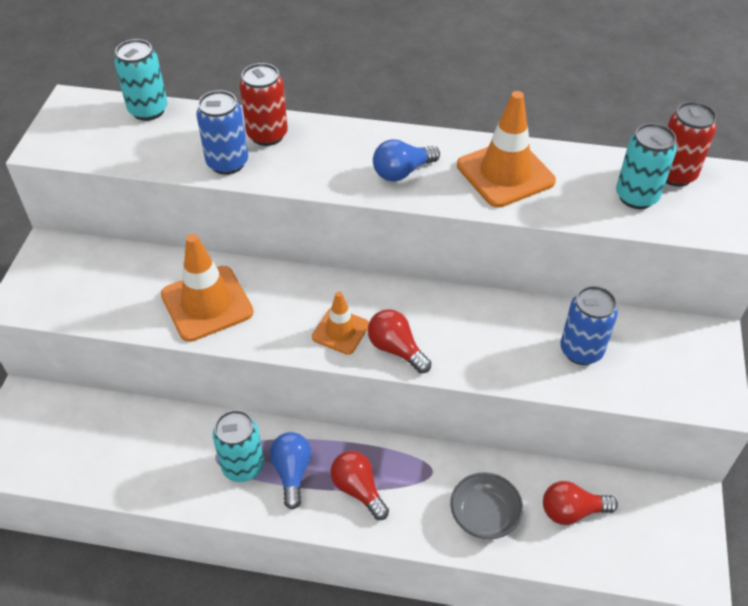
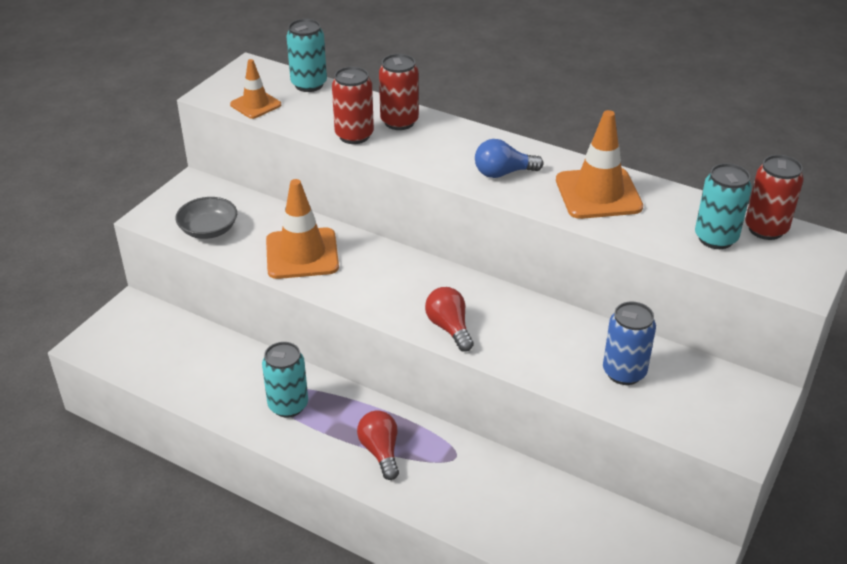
camera: 20 degrees right, 10 degrees down
blue can [196,90,248,175] -> red can [332,67,374,144]
blue light bulb [270,432,311,510] -> none
orange traffic cone [312,291,369,355] -> orange traffic cone moved to [230,59,281,119]
grey bowl [450,472,523,539] -> grey bowl moved to [175,197,237,239]
red light bulb [543,481,618,525] -> none

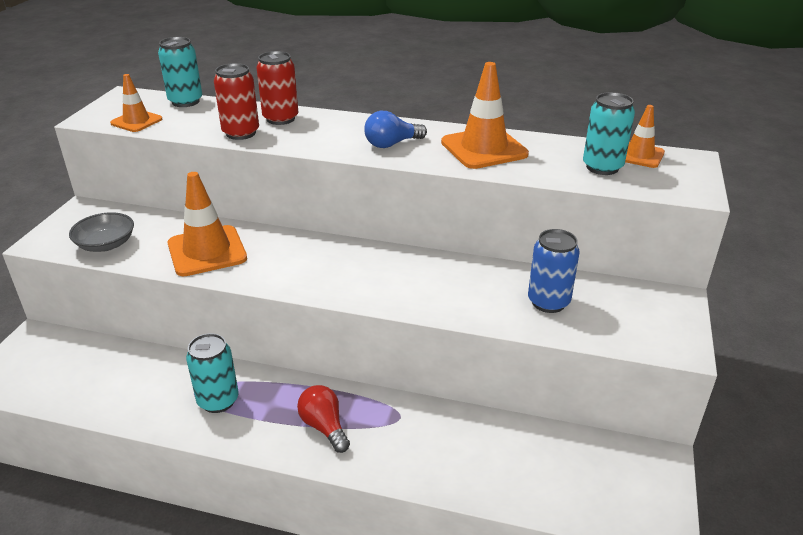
camera: 15 degrees left, 5 degrees down
red light bulb [425,287,474,352] -> none
red can [745,155,804,240] -> orange traffic cone [625,105,665,168]

